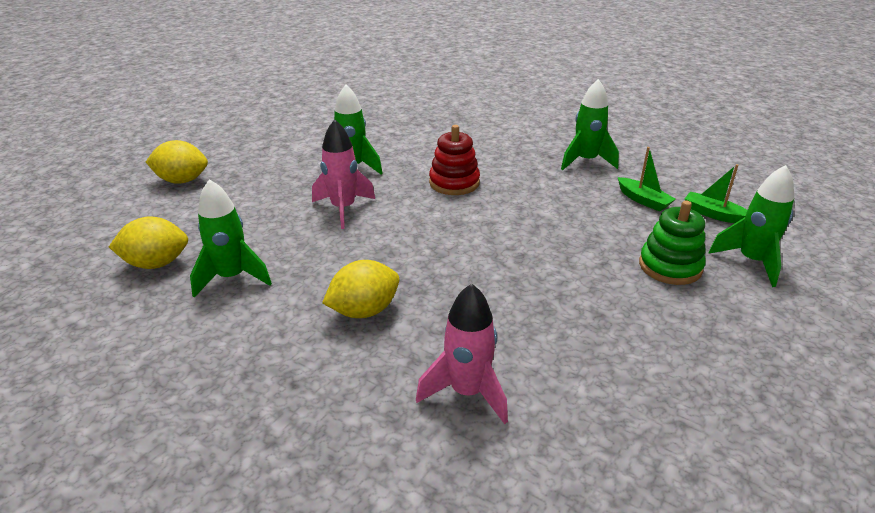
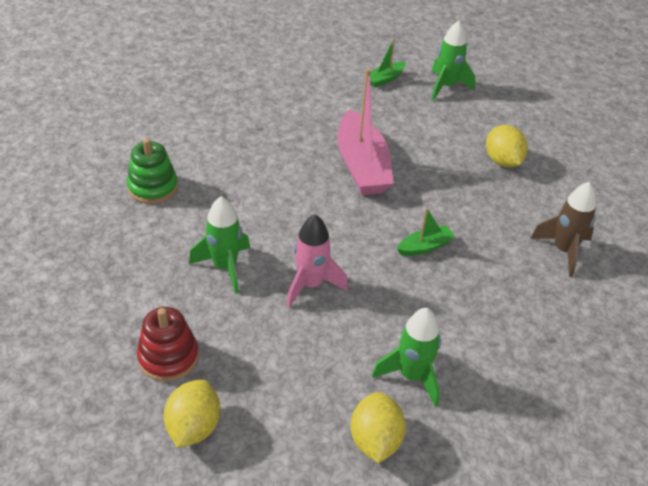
camera: 80 degrees left, 10 degrees up
yellow lemon [322,260,399,318] -> yellow lemon moved to [486,125,528,167]
pink rocket [416,284,508,424] -> brown rocket [530,182,596,277]
red stacking toy [429,125,480,195] -> red stacking toy moved to [137,307,199,382]
green rocket [561,79,619,170] -> none
green boat [618,147,676,212] -> green boat moved to [397,208,455,256]
green stacking toy [639,201,706,285] -> green stacking toy moved to [127,138,178,204]
none -> pink boat [338,68,394,195]

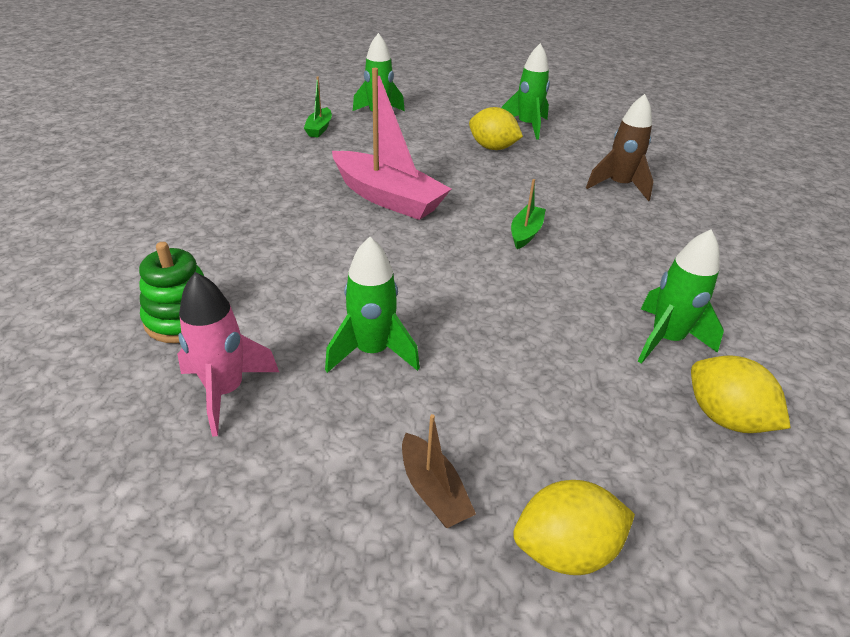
camera: 40 degrees left, 5 degrees down
red stacking toy [137,307,199,382] -> brown boat [402,414,476,528]
yellow lemon [164,380,220,448] -> yellow lemon turned 75 degrees counterclockwise [513,480,635,575]
pink rocket [287,214,348,307] -> pink rocket moved to [177,272,279,436]
none -> green rocket [502,43,550,140]

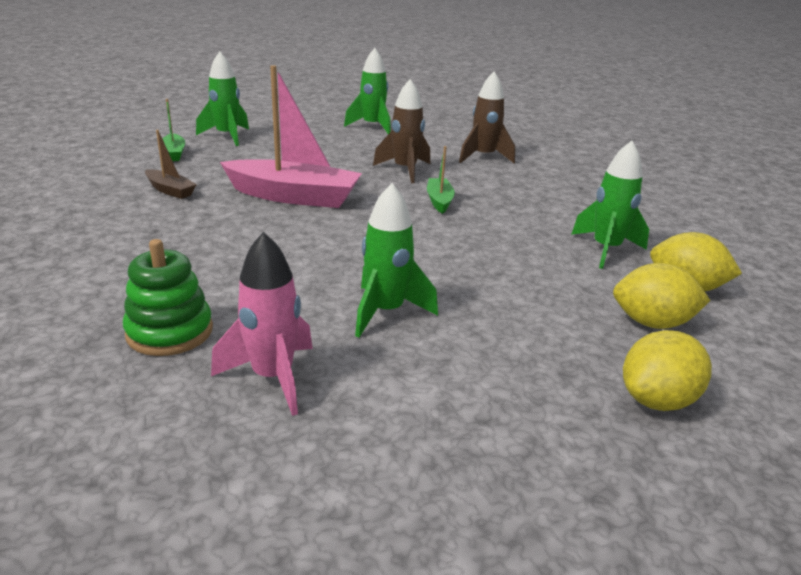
camera: 25 degrees left, 10 degrees down
brown boat [402,414,476,528] -> brown boat moved to [145,130,197,199]
yellow lemon [469,107,523,150] -> yellow lemon moved to [613,263,711,329]
none -> brown rocket [373,79,430,183]

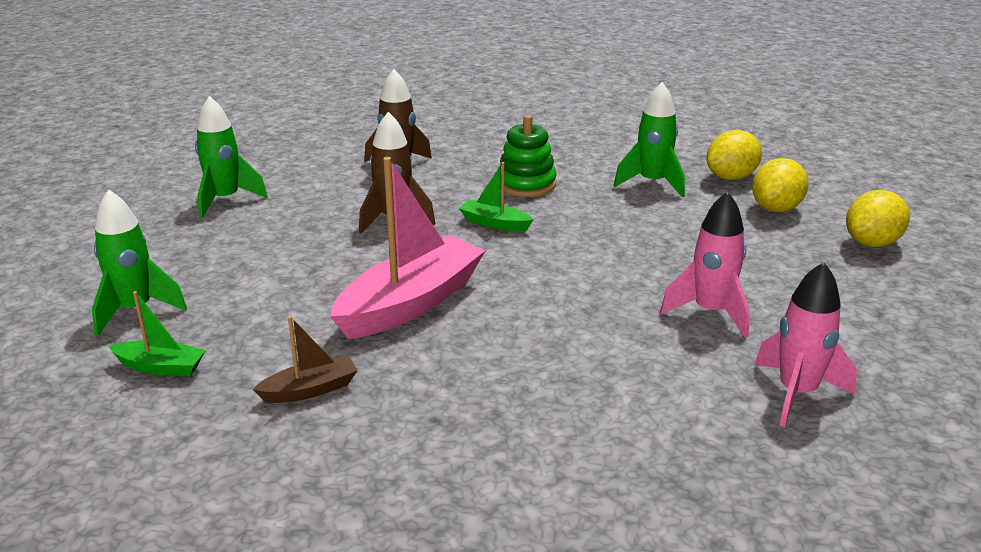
camera: 60 degrees left, 0 degrees up
green stacking toy [123,239,213,356] -> green stacking toy moved to [498,115,557,197]
green rocket [355,183,438,338] -> pink rocket [660,191,750,338]
yellow lemon [623,330,712,411] -> yellow lemon turned 60 degrees clockwise [846,190,910,247]

